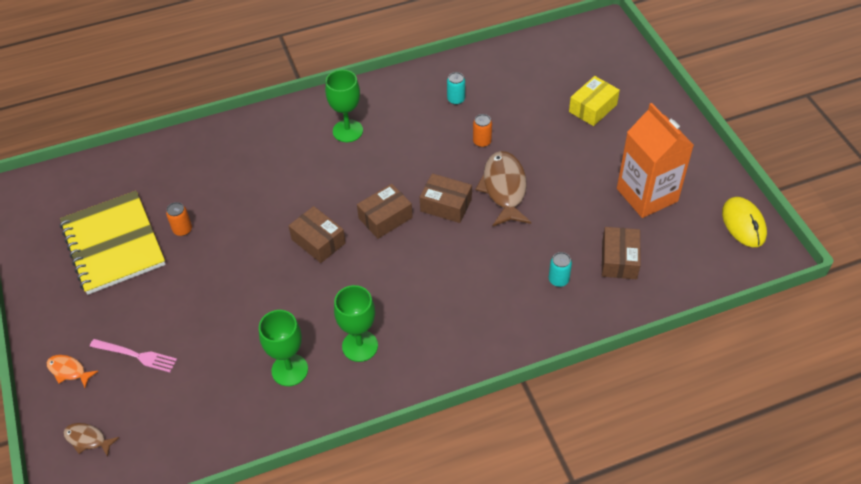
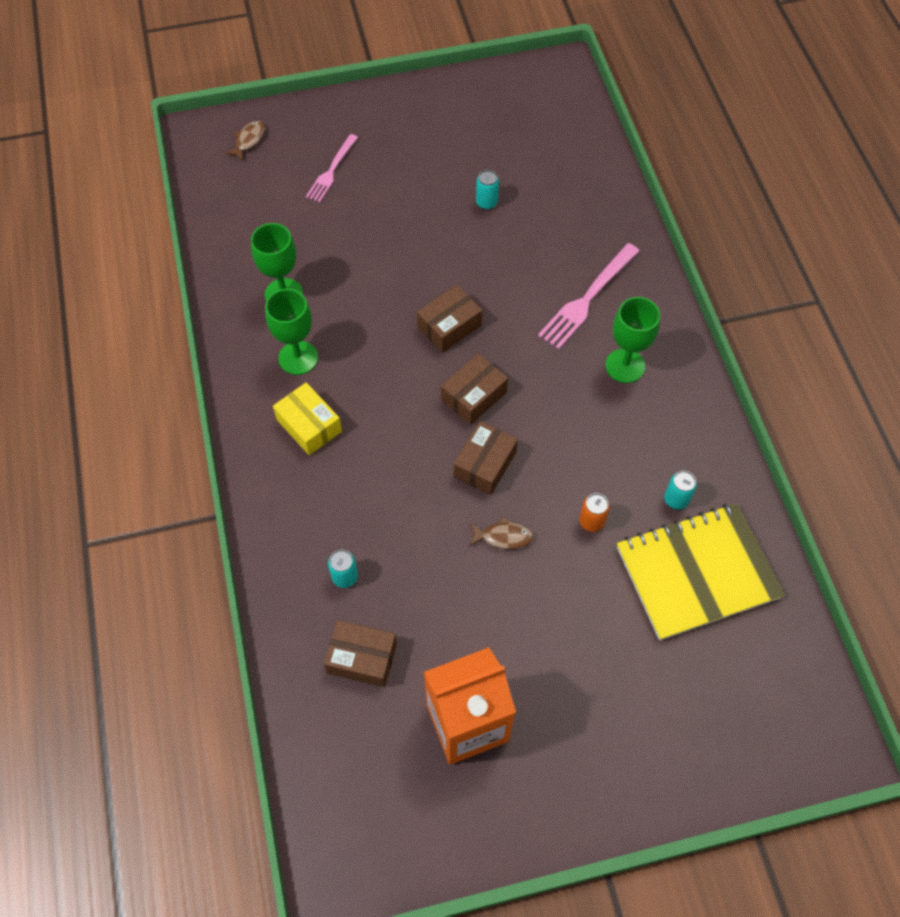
camera: 95 degrees right, 10 degrees up
orange fish [47,355,98,388] -> none
yellow notebook [60,191,166,295] -> yellow notebook moved to [617,503,784,641]
orange can [166,202,192,236] -> turquoise can [476,170,499,210]
brown box [357,184,413,239] -> brown box turned 75 degrees clockwise [441,354,508,425]
brown fish [475,151,531,226] -> brown fish [469,517,534,549], size x0.51
yellow box [569,76,620,126] -> yellow box moved to [273,382,342,455]
yellow mouse [722,197,767,247] -> none
none -> pink fork [538,243,639,349]

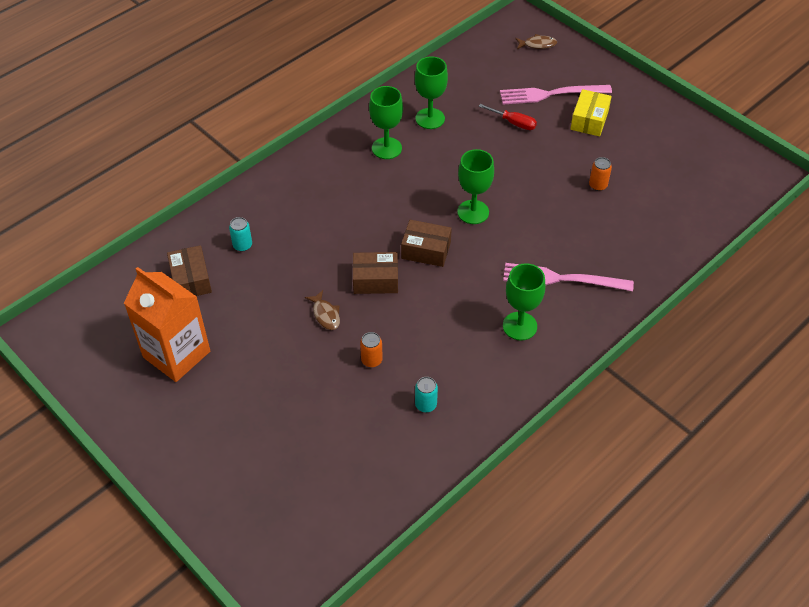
camera: 60 degrees right, 10 degrees down
yellow box [273,382,342,455] -> yellow box moved to [570,89,612,136]
pink fork [306,134,358,202] -> pink fork [500,85,612,104], size x1.51
brown box [417,285,482,353] -> green goblet [457,149,494,224]
turquoise can [476,170,499,210] -> orange can [589,157,612,191]
yellow notebook [617,503,784,641] -> none
none -> red screwdriver [479,104,537,130]

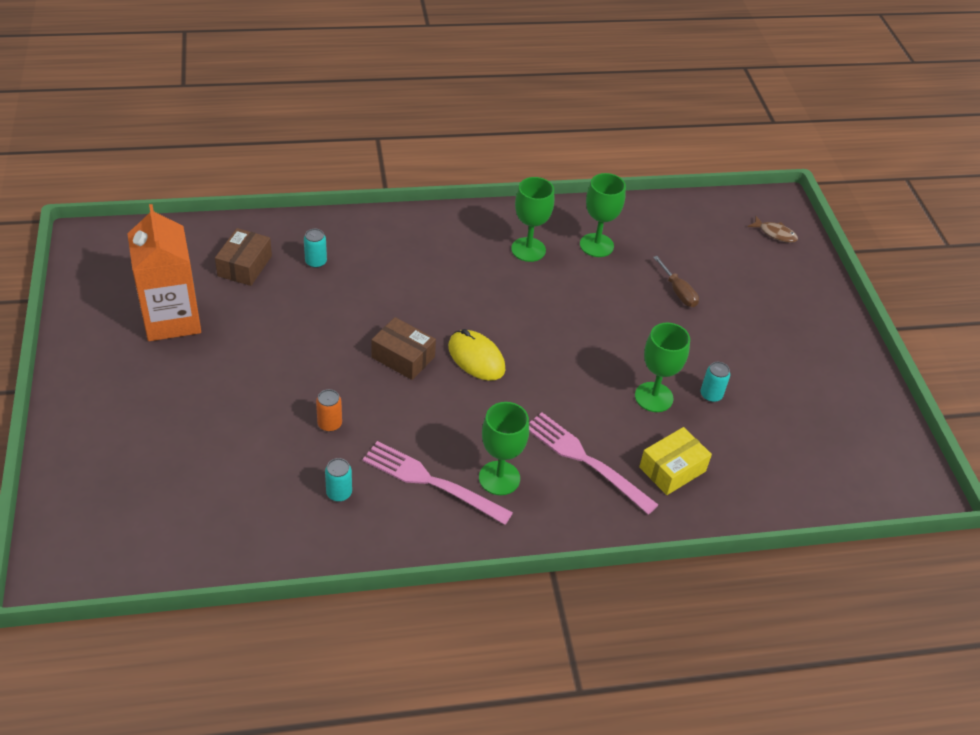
camera: 30 degrees right, 5 degrees down
brown fish [305,290,340,330] -> none
brown box [401,220,452,267] -> yellow mouse [448,329,505,381]
green goblet [457,149,494,224] -> green goblet moved to [635,323,690,412]
red screwdriver [479,104,537,130] -> brown screwdriver [653,256,699,307]
pink fork [500,85,612,104] -> pink fork moved to [362,441,513,525]
yellow box [570,89,612,136] -> yellow box moved to [639,427,712,495]
orange can [589,157,612,191] -> turquoise can [700,362,730,402]

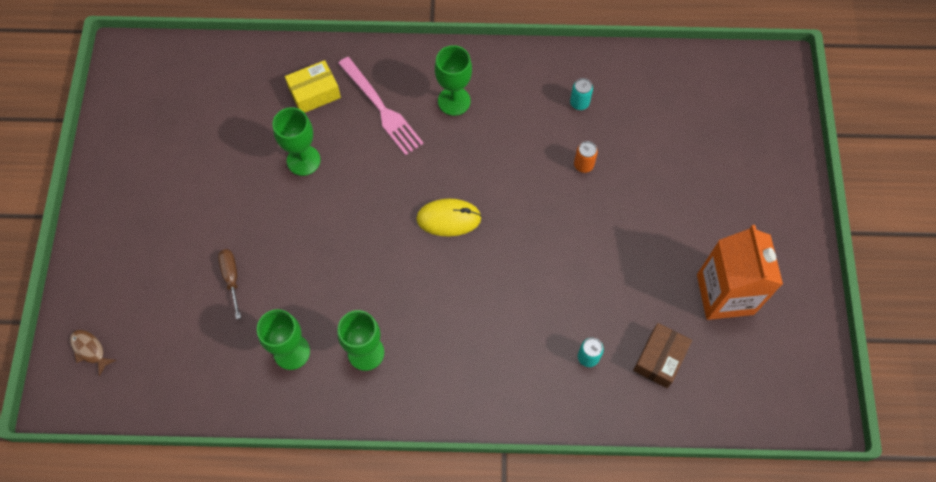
camera: 165 degrees left, 20 degrees up
pink fork [362,441,513,525] -> none
brown box [371,317,436,380] -> none
yellow mouse [448,329,505,381] -> yellow mouse turned 60 degrees counterclockwise [416,199,482,236]
turquoise can [700,362,730,402] -> none

